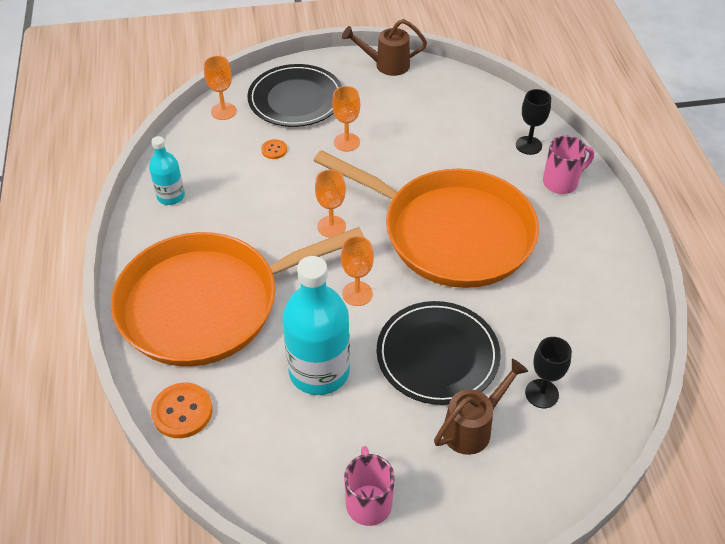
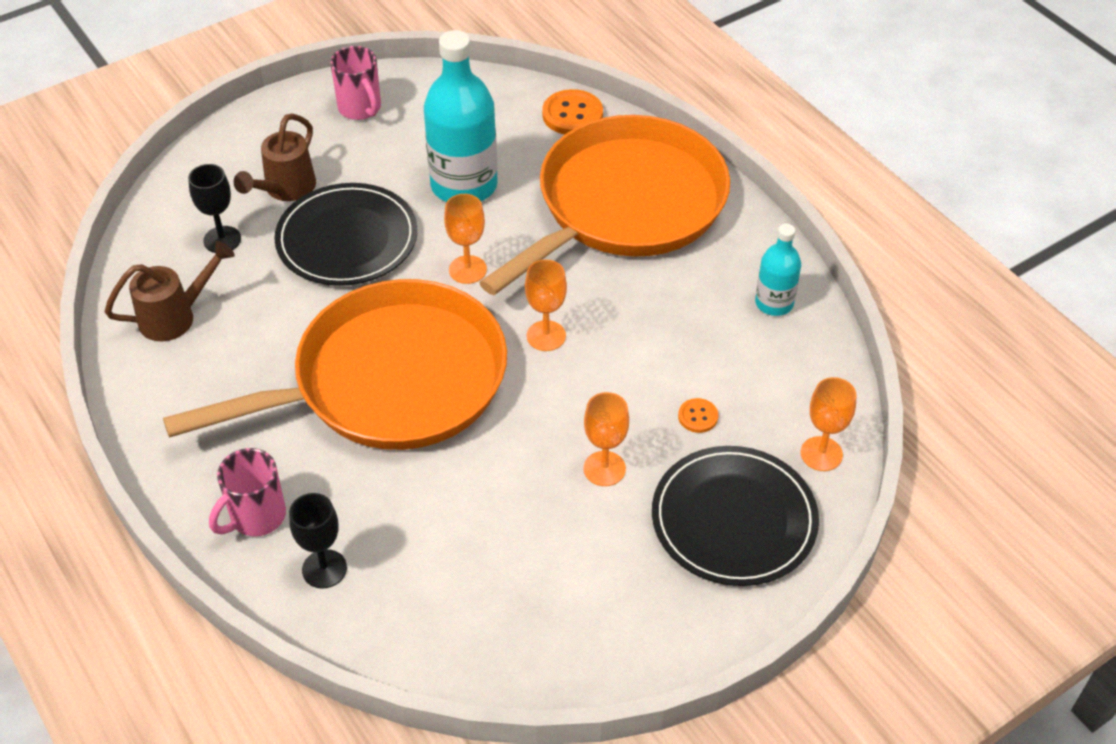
camera: 155 degrees right, 0 degrees up
orange pan [313,150,539,288] -> orange pan turned 150 degrees clockwise [163,279,507,450]
brown watering can [342,19,427,76] -> brown watering can moved to [105,241,235,341]

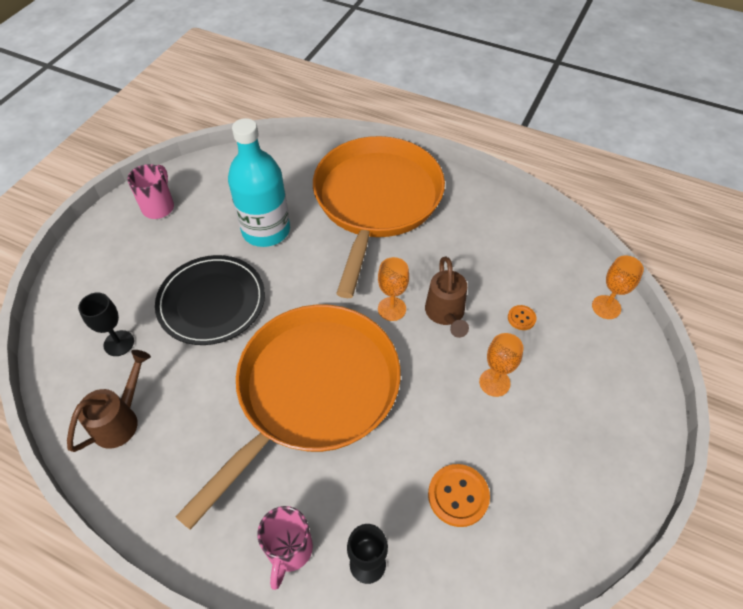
camera: 30 degrees left, 5 degrees up
brown watering can [234,114,316,201] -> brown watering can moved to [425,257,469,338]
pink mug [330,46,381,120] -> pink mug turned 105 degrees counterclockwise [127,164,174,219]
orange goblet [444,194,487,284] -> none
orange button [542,89,603,134] -> orange button moved to [428,464,490,527]
black plate [652,446,819,586] -> none
turquoise bottle [755,224,801,316] -> none

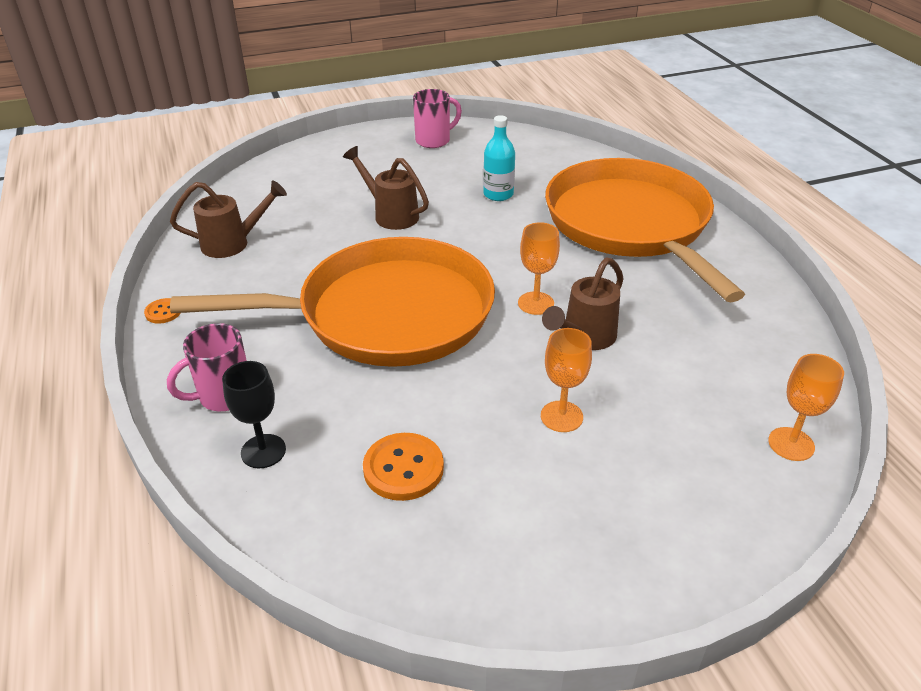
camera: 45 degrees right, 15 degrees down
black goblet [78,292,134,356] -> none
black plate [155,255,265,345] -> brown watering can [343,146,429,230]
turquoise bottle [228,118,290,247] -> turquoise bottle [483,115,515,201], size x0.54
orange pan [313,136,445,298] -> orange pan turned 75 degrees counterclockwise [545,158,745,302]
orange button [508,305,536,330] -> orange button moved to [144,298,181,324]

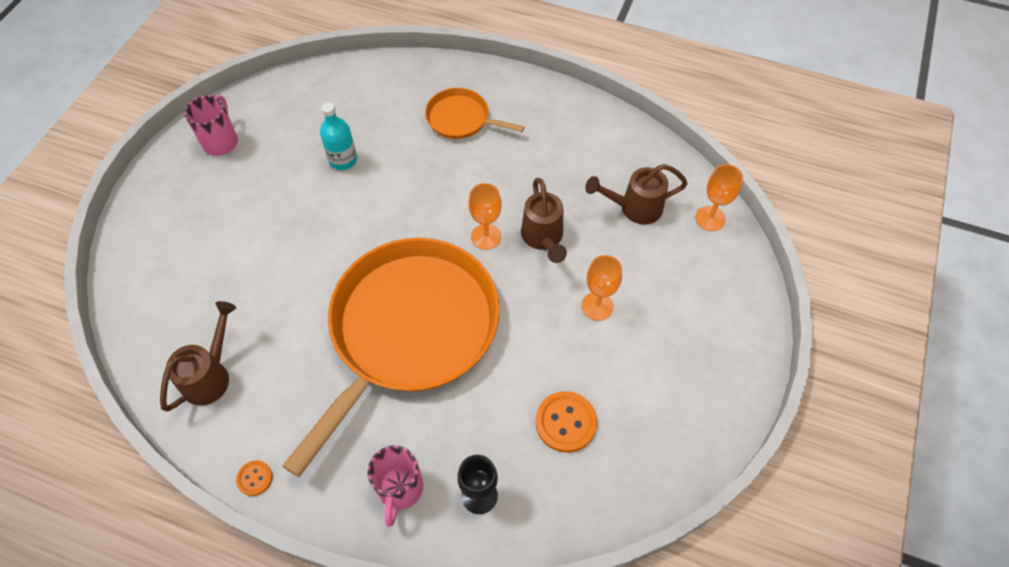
camera: 50 degrees left, 20 degrees up
brown watering can [343,146,429,230] -> brown watering can moved to [585,164,688,224]
orange pan [545,158,745,302] -> orange pan [425,88,525,139], size x0.44

